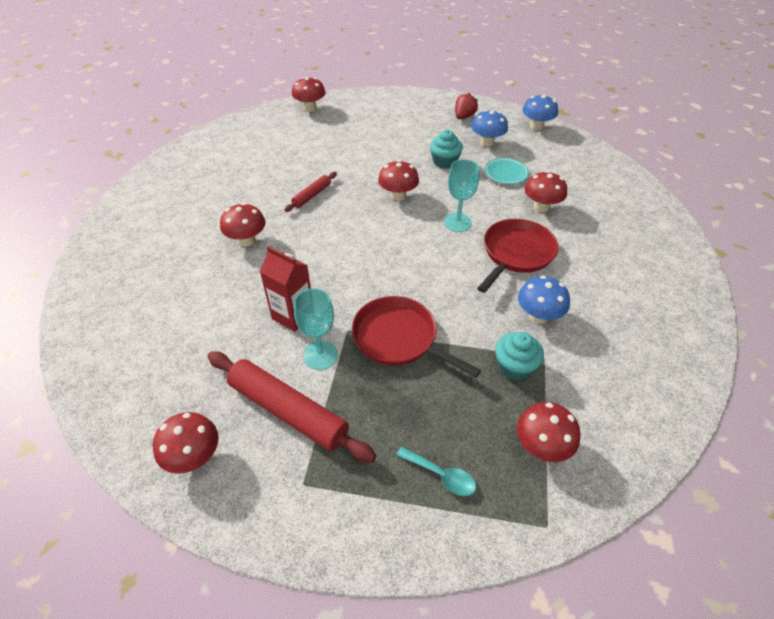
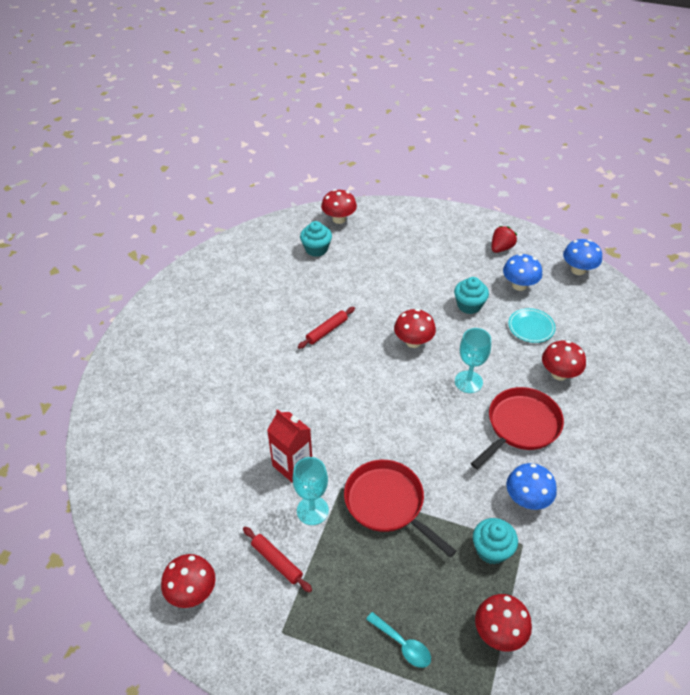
camera: 10 degrees right, 0 degrees up
red rolling pin [207,351,376,463] -> red rolling pin [243,527,312,593], size x0.51
red mushroom [220,203,266,246] -> none
none -> turquoise cupcake [300,221,332,257]

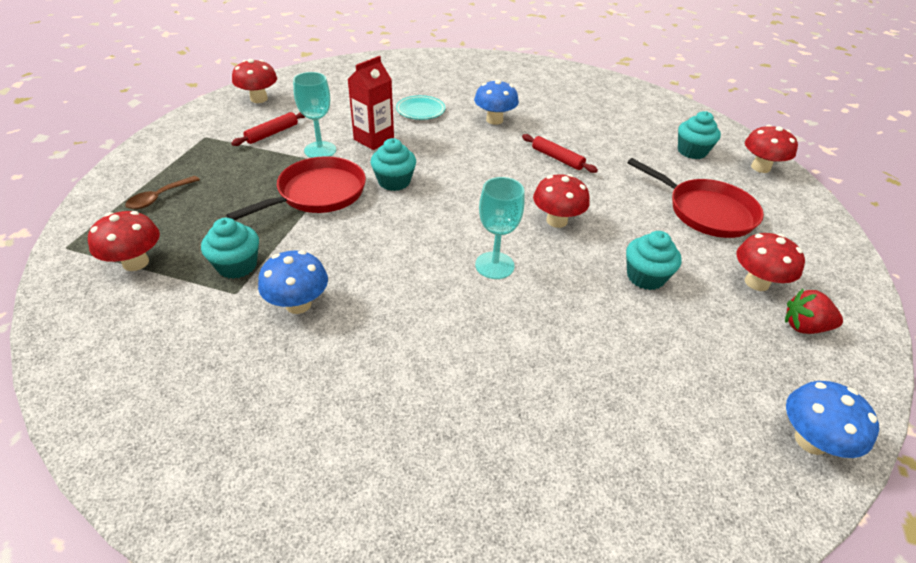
camera: 85 degrees right, 5 degrees down
turquoise spoon [366,612,431,668] -> brown spoon [125,176,200,209]
red pan [471,387,564,469] -> red pan moved to [627,158,764,238]
red strawberry [491,226,517,253] -> red strawberry turned 150 degrees clockwise [785,289,843,334]
blue mushroom [503,254,542,291] -> blue mushroom moved to [474,79,519,125]
turquoise plate [508,308,556,343] -> turquoise plate moved to [396,95,446,120]
red mushroom [542,340,586,381] -> red mushroom moved to [736,233,805,291]
none -> turquoise cupcake [371,138,416,191]

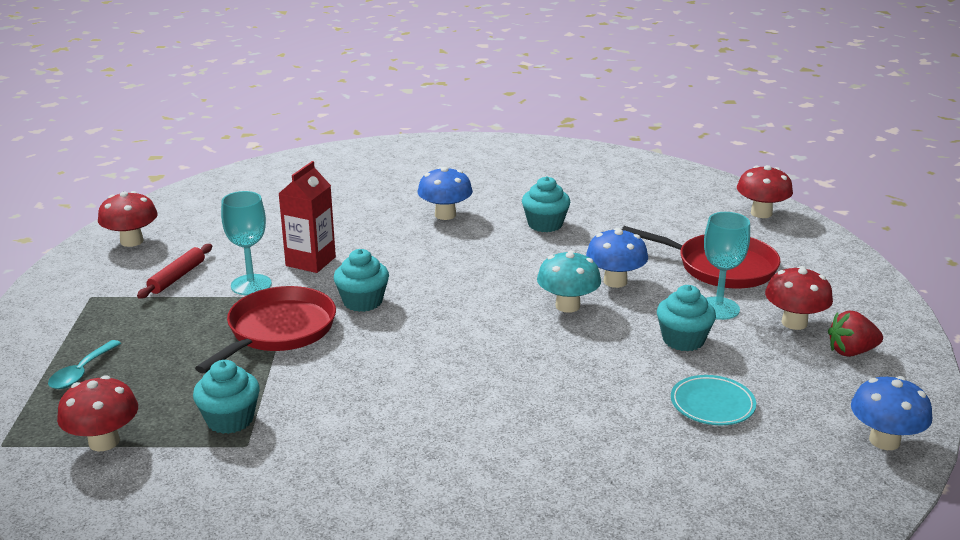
camera: 15 degrees left, 15 degrees down
brown spoon [125,176,200,209] -> turquoise spoon [48,340,121,389]
blue mushroom [258,250,328,314] -> blue mushroom moved to [586,228,648,288]
turquoise plate [396,95,446,120] -> turquoise plate moved to [671,375,756,425]
turquoise goblet [475,177,525,279] -> turquoise goblet moved to [704,212,750,320]
red rolling pin [522,134,598,173] -> none
red mushroom [533,174,590,228] -> turquoise mushroom [537,250,601,313]
turquoise cupcake [678,111,721,159] -> turquoise cupcake moved to [522,176,570,232]

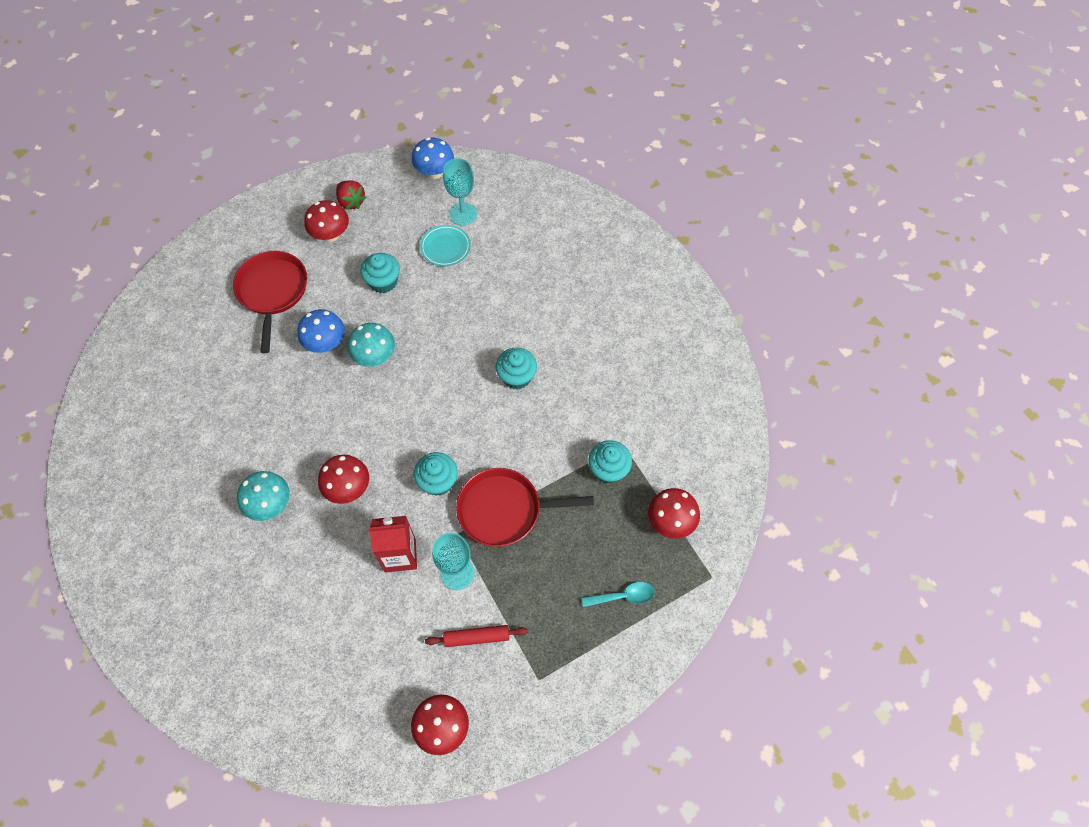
camera: 120 degrees left, 35 degrees up
blue mushroom [418,167,473,220] -> turquoise mushroom [237,471,290,521]
turquoise cupcake [522,176,570,232] -> turquoise cupcake moved to [495,348,537,389]
turquoise goblet [704,212,750,320] -> turquoise goblet moved to [443,158,477,225]
red mushroom [737,165,793,218] -> red mushroom moved to [318,455,369,504]

